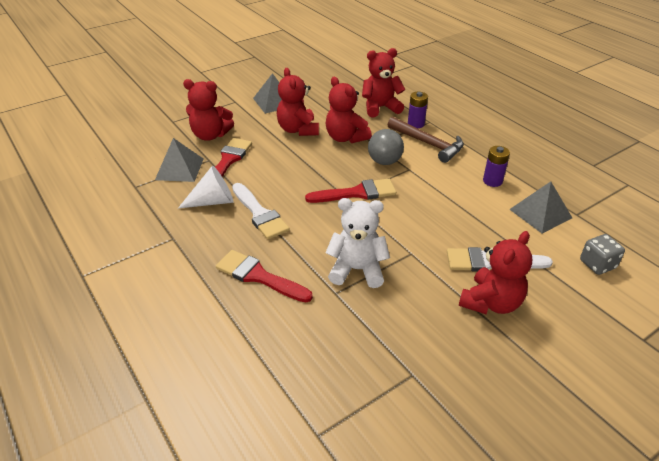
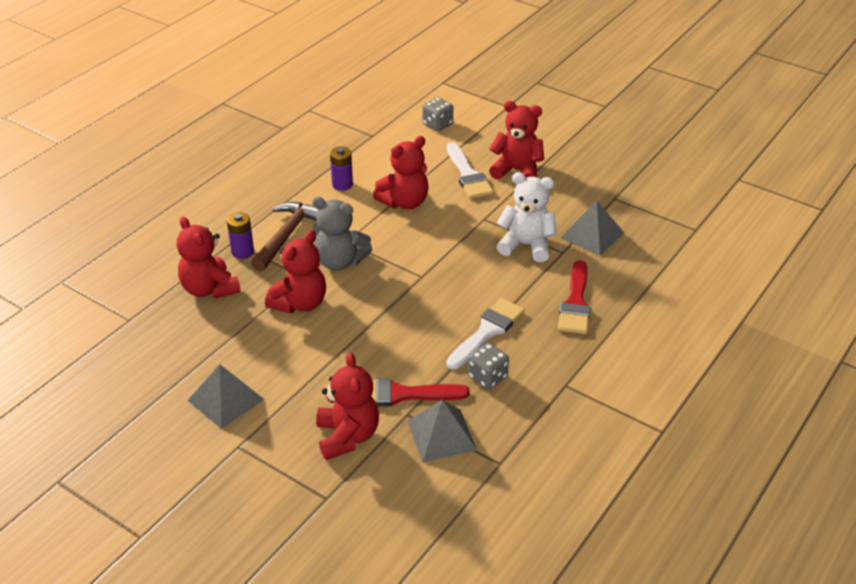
camera: 110 degrees left, 0 degrees up
white cone [178,166,233,209] -> grey dice [468,343,509,389]
red teddy bear [277,68,319,136] -> red teddy bear moved to [373,136,429,210]
red brush [305,179,396,203] -> none
white teddy bear [326,198,390,288] -> white teddy bear turned 120 degrees clockwise [497,172,557,262]
grey ball [368,129,404,165] -> grey teddy bear [312,197,372,271]
grey pyramid [509,182,572,233] -> grey pyramid moved to [560,201,624,256]

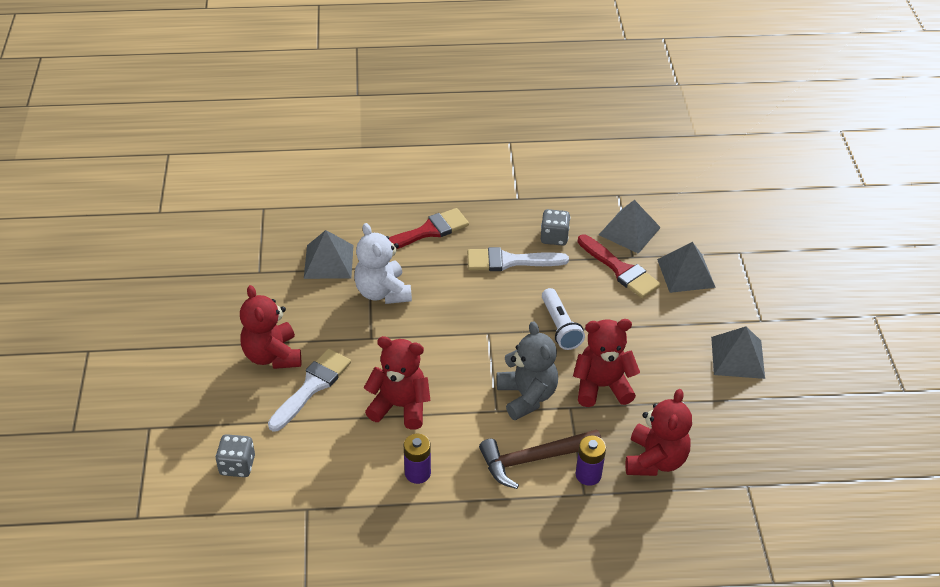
camera: 130 degrees left, 5 degrees up
red teddy bear [316,353,379,460] -> grey pyramid [657,242,716,293]
none -> white flashlight [542,288,585,350]

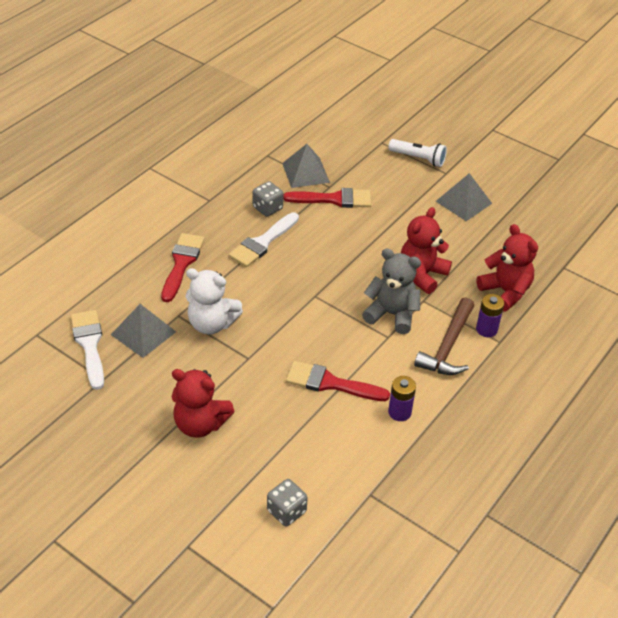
camera: 50 degrees left, 0 degrees up
white brush [268,348,351,432] -> white brush moved to [71,310,104,390]
red teddy bear [364,336,431,430] -> red brush [286,361,390,401]
white flashlight [542,288,585,350] -> white flashlight moved to [388,139,447,167]
grey pyramid [657,242,716,293] -> none

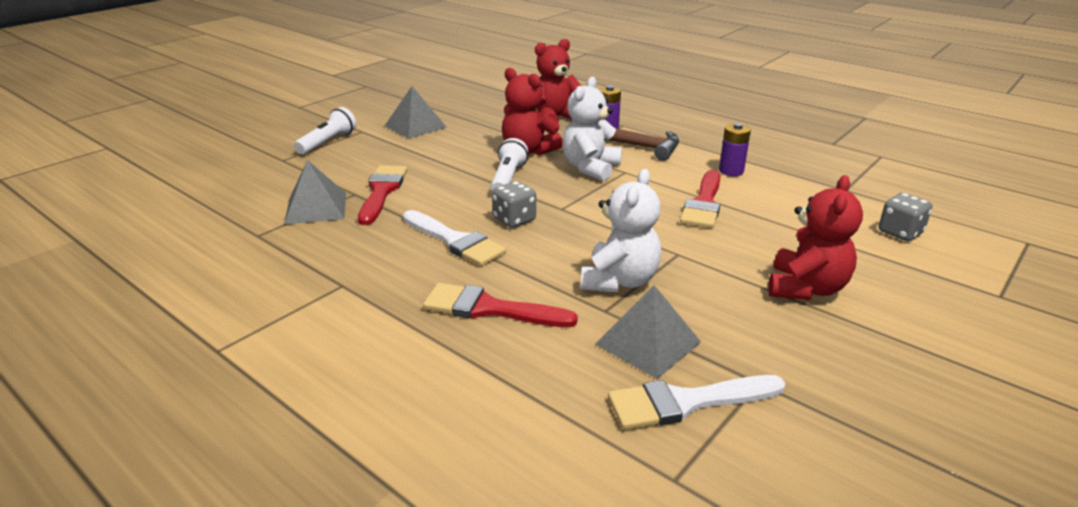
camera: 85 degrees left, 15 degrees down
grey dice [253,181,283,217] -> grey dice moved to [492,181,536,228]
grey teddy bear [362,249,421,334] -> white teddy bear [563,77,622,181]
none -> white flashlight [491,138,528,191]

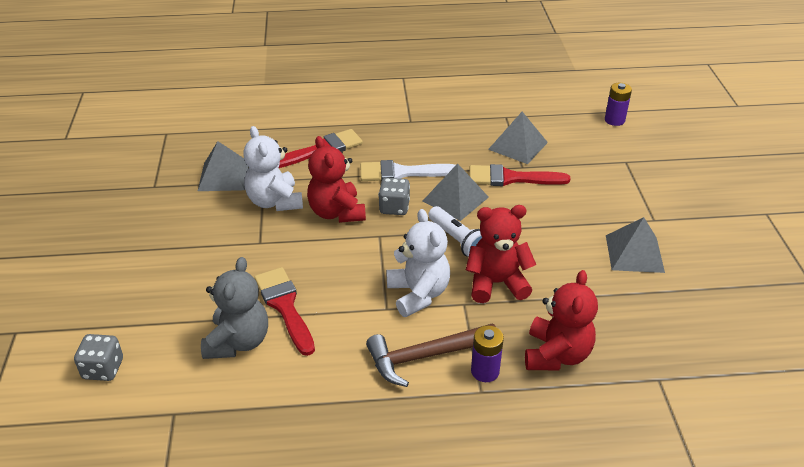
camera: 135 degrees right, 10 degrees up
white flashlight [294,107,356,155] -> none
red brush [358,165,407,225] -> red brush turned 135 degrees clockwise [470,164,571,186]
white brush [608,375,785,430] -> none
purple battery [719,123,751,176] -> purple battery moved to [605,83,632,126]
red teddy bear [768,175,863,300] -> red teddy bear moved to [307,136,366,223]
none -> grey teddy bear [201,257,268,359]
none -> grey pyramid [423,163,489,221]

